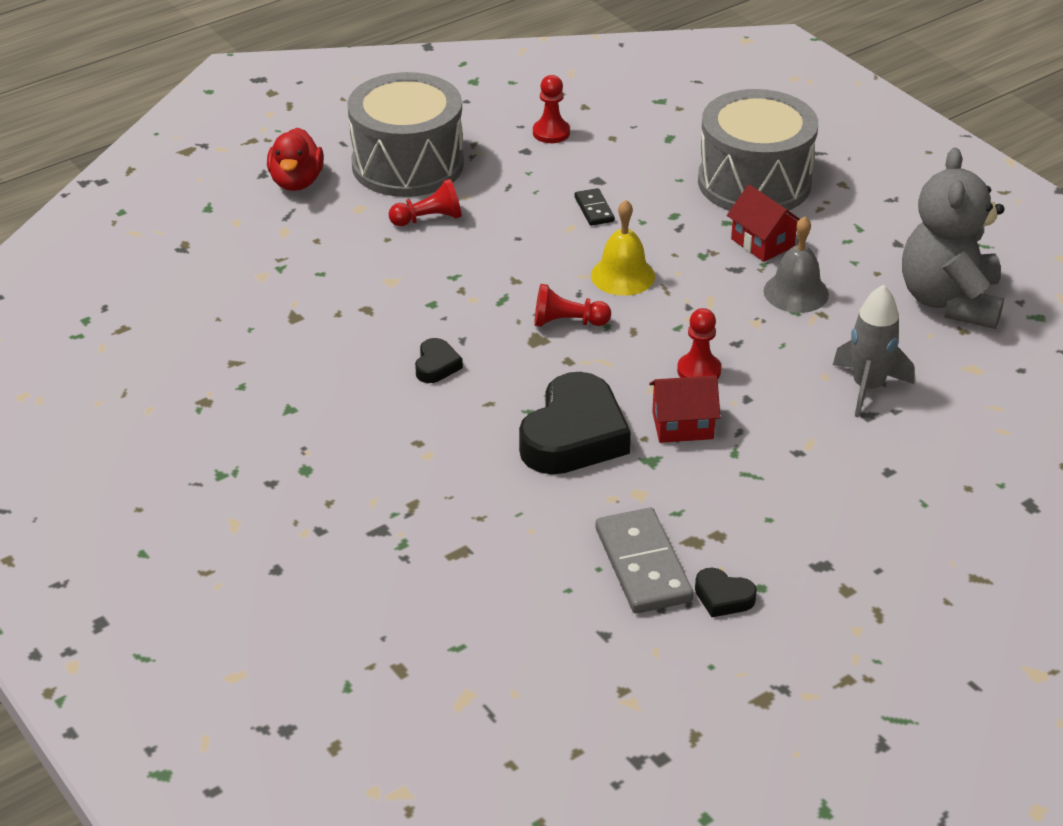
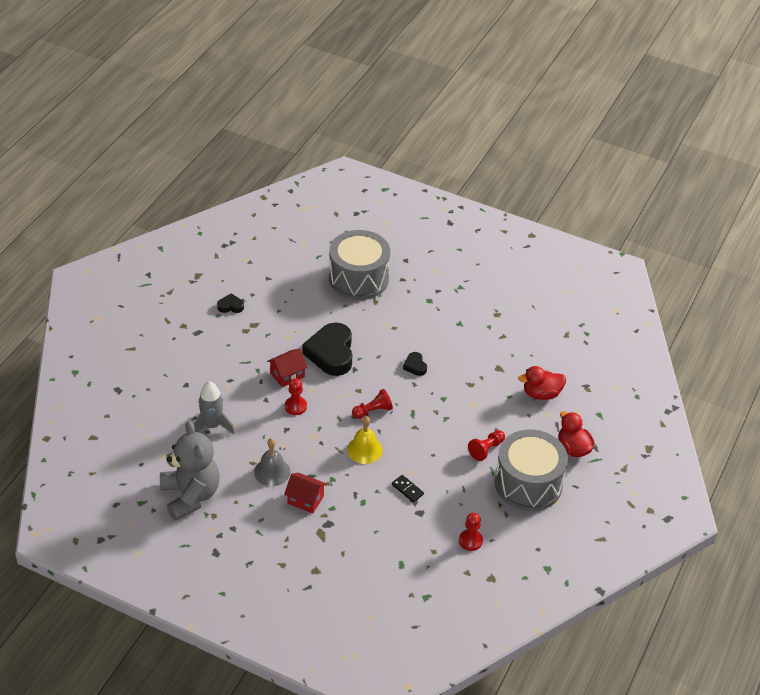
camera: 150 degrees right, 5 degrees up
grey domino [596,508,694,614] -> none
grey drum [698,89,818,211] -> grey drum moved to [329,230,390,300]
none -> red duck [518,366,566,400]

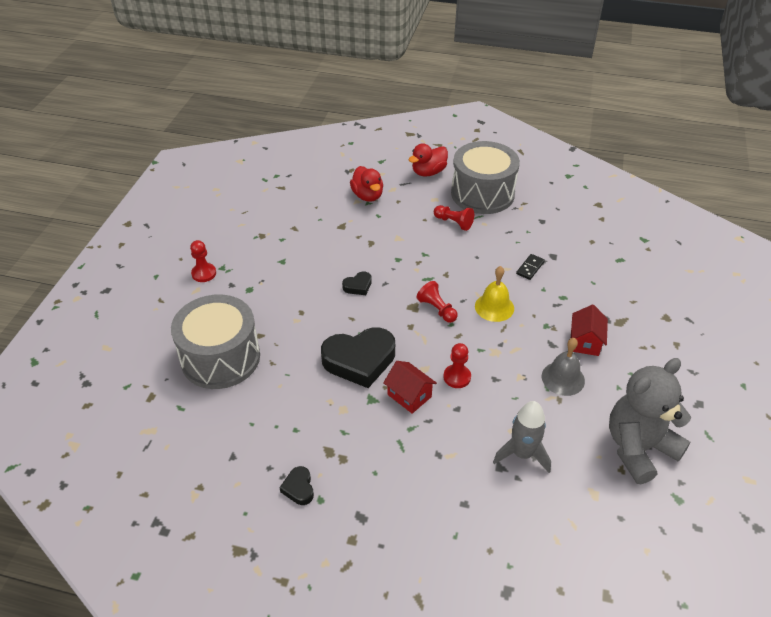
camera: 100 degrees left, 0 degrees up
red pawn [459,513,483,551] -> red pawn moved to [190,240,216,282]

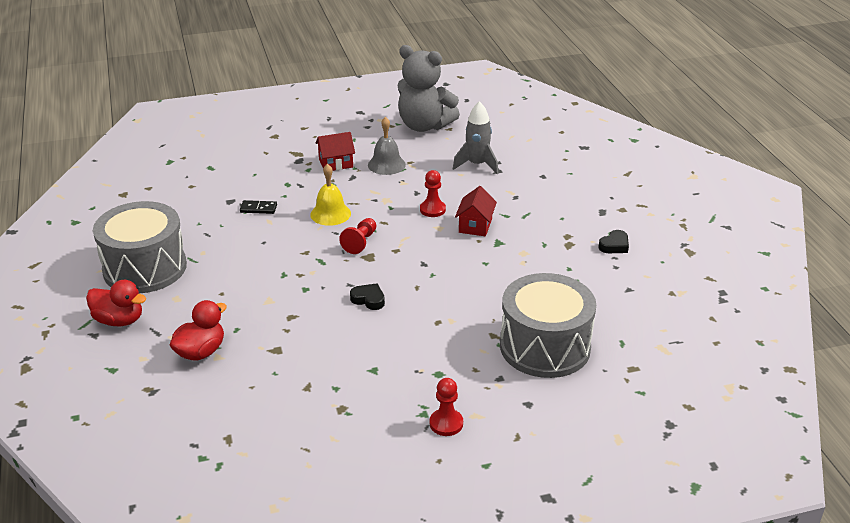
camera: 120 degrees left, 10 degrees down
black heart [321,327,395,388] -> none
red pawn [434,205,474,231] -> none

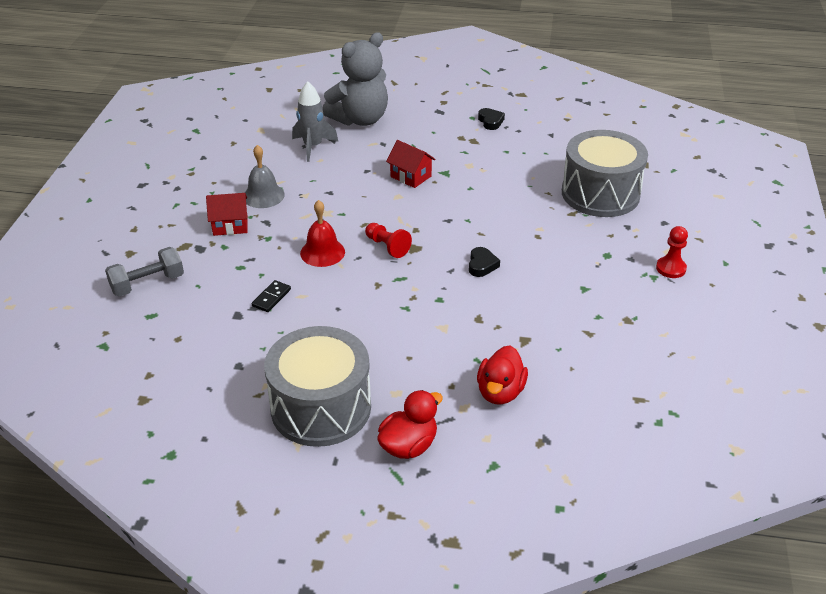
camera: 65 degrees left, 5 degrees up
red duck [170,300,227,360] -> red duck turned 135 degrees counterclockwise [477,346,528,405]
yellow bell [310,164,351,226] -> red bell [300,200,345,267]
red house [316,132,355,171] -> red house turned 75 degrees clockwise [206,193,248,236]
black heart [350,283,385,310] -> black heart turned 135 degrees clockwise [469,247,500,277]
grey teddy bear [397,45,460,132] -> grey teddy bear moved to [322,32,388,126]
red pawn [420,170,446,217] -> none
none -> grey dumbbell [105,247,184,297]

